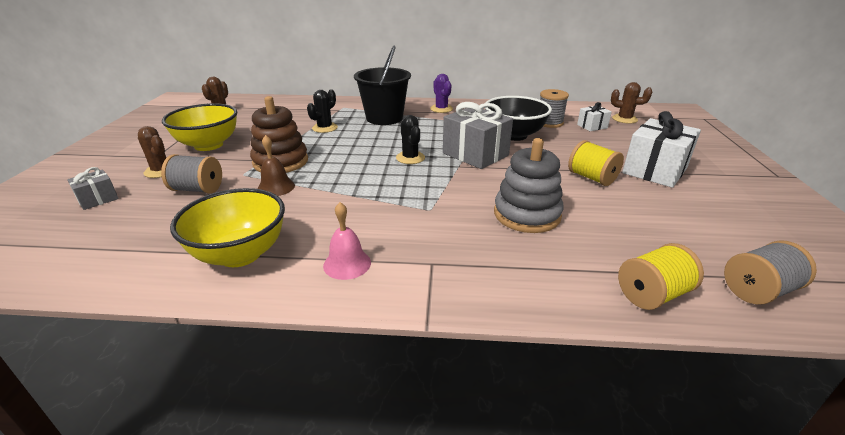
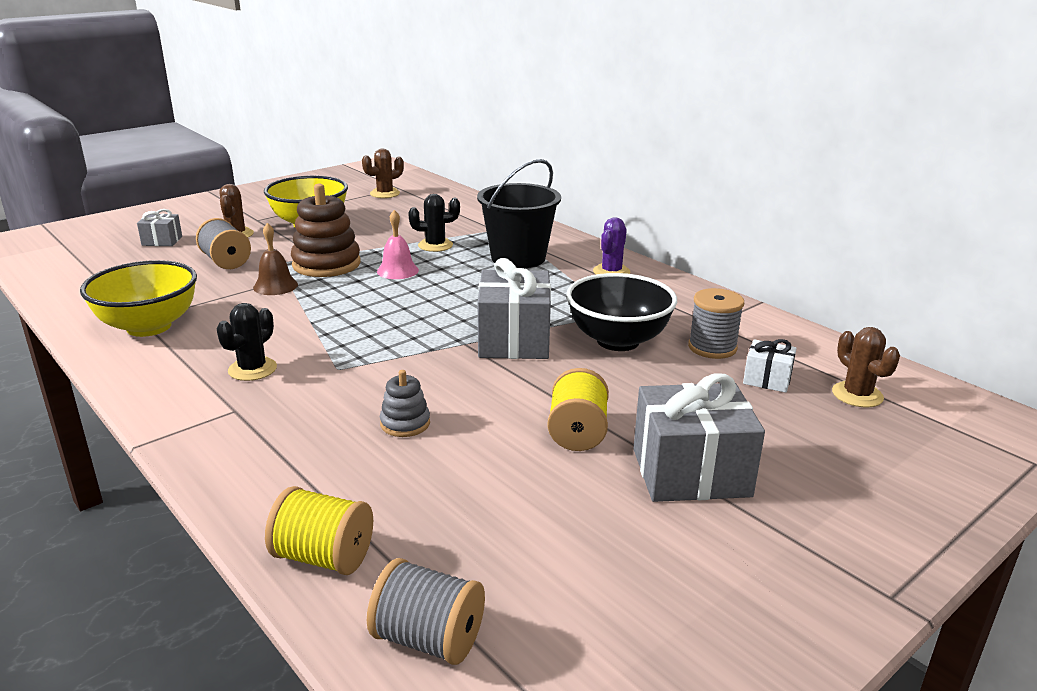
camera: 45 degrees right, 5 degrees down
pink bell [323,202,371,280] -> pink bell moved to [377,210,419,279]
black cactus [396,115,425,164] -> black cactus moved to [217,303,277,381]
grey stacking toy [494,138,564,233] -> grey stacking toy [380,370,430,437], size x0.52
white gift [622,111,701,188] -> grey gift [633,373,765,502]

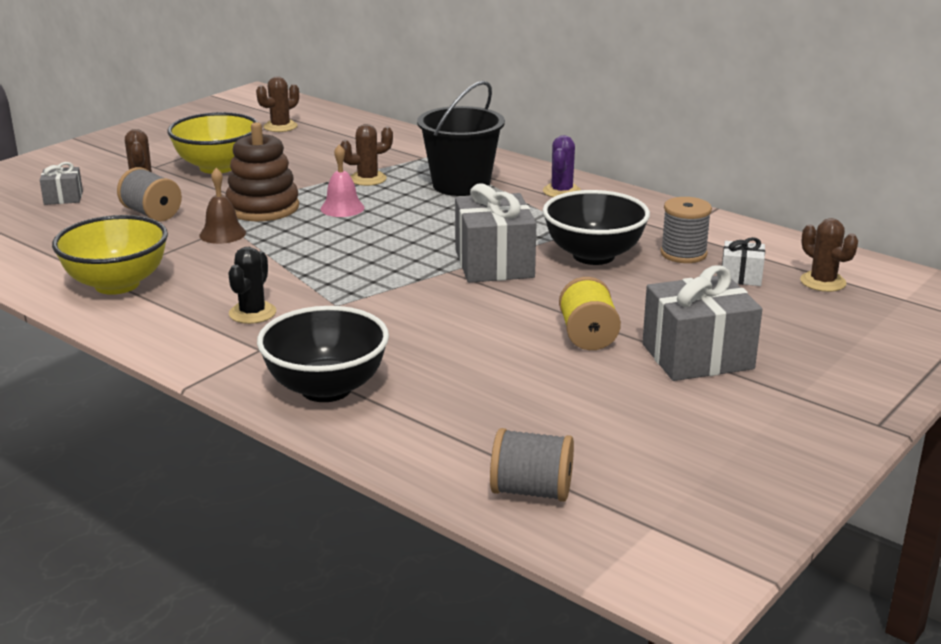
camera: 10 degrees left, 0 degrees up
yellow spool [265,486,373,575] -> none
grey stacking toy [380,370,430,437] -> none
black cactus [408,194,460,252] -> brown cactus [340,124,393,186]
none -> black bowl [257,306,389,402]

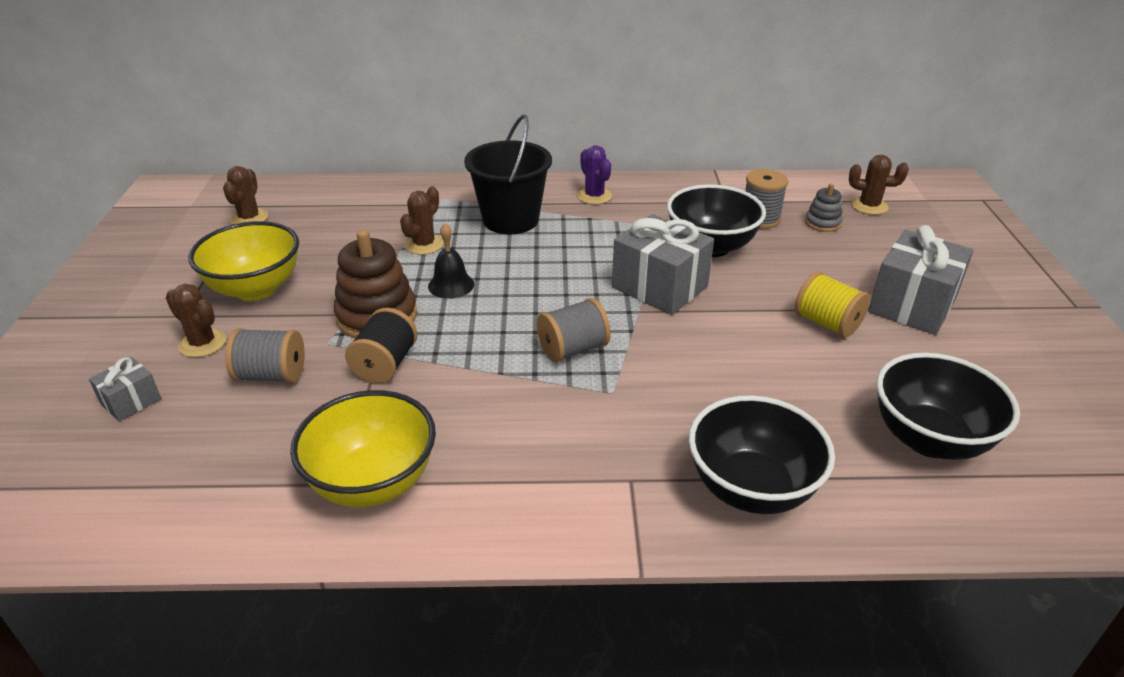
camera: 40 degrees left, 10 degrees up
brown bell [199,168,246,244] -> black spool [345,308,417,383]
black cactus [228,247,276,324] -> none
pink bell [321,144,365,217] -> black bell [428,224,474,299]
grey spool [490,428,574,502] -> grey spool moved to [537,298,611,362]
white gift [722,237,765,286] -> grey stacking toy [805,184,843,232]
none -> black bowl [877,353,1020,460]

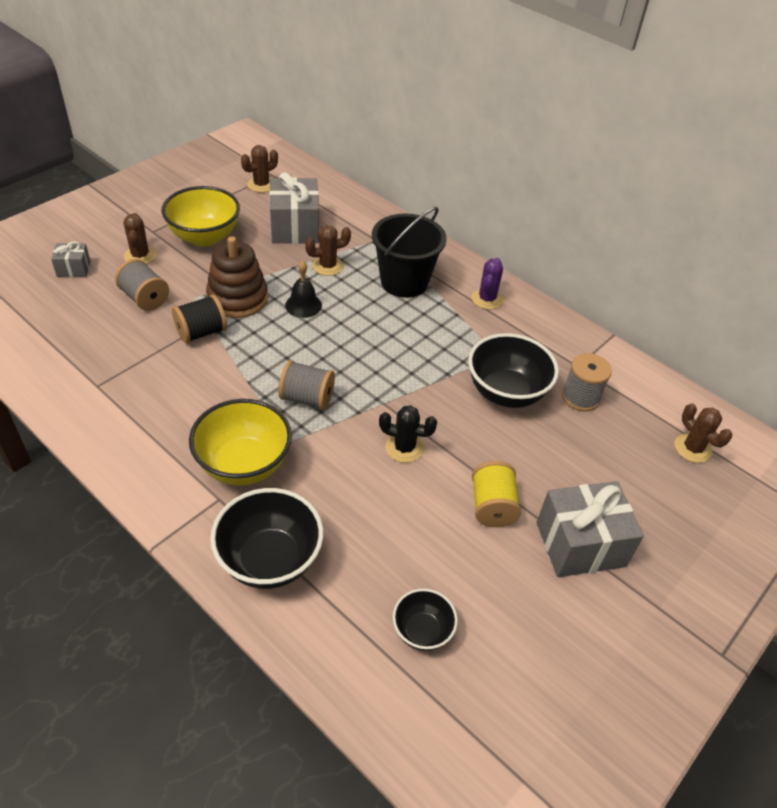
camera: 40 degrees right, 10 degrees up
yellow bowl [290,390,436,507] -> yellow bowl moved to [189,399,292,486]
grey gift [612,214,714,315] -> grey gift moved to [269,172,319,244]
grey stacking toy [805,184,843,232] -> none
black bowl [877,353,1020,460] -> black bowl [393,589,458,651], size x0.56
none -> black cactus [379,405,437,463]

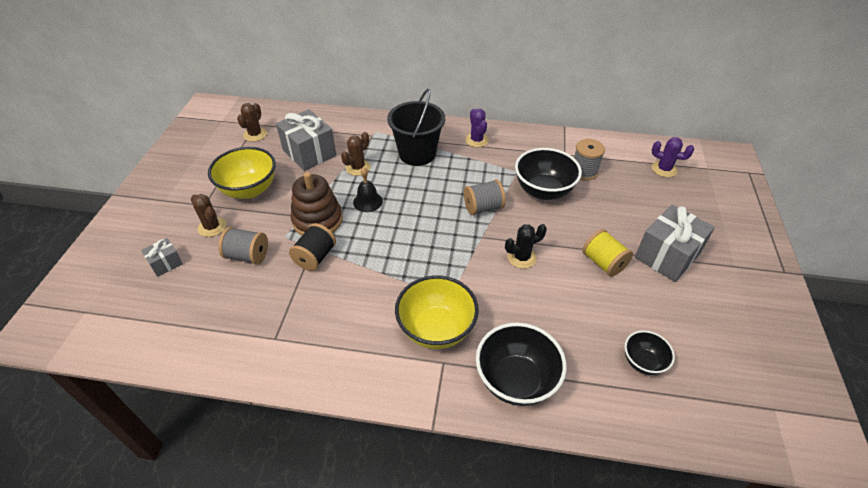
camera: 30 degrees left, 0 degrees up
grey spool [278,360,335,410] -> grey spool moved to [464,179,506,215]
brown cactus [675,403,732,463] -> purple cactus [652,137,694,177]

